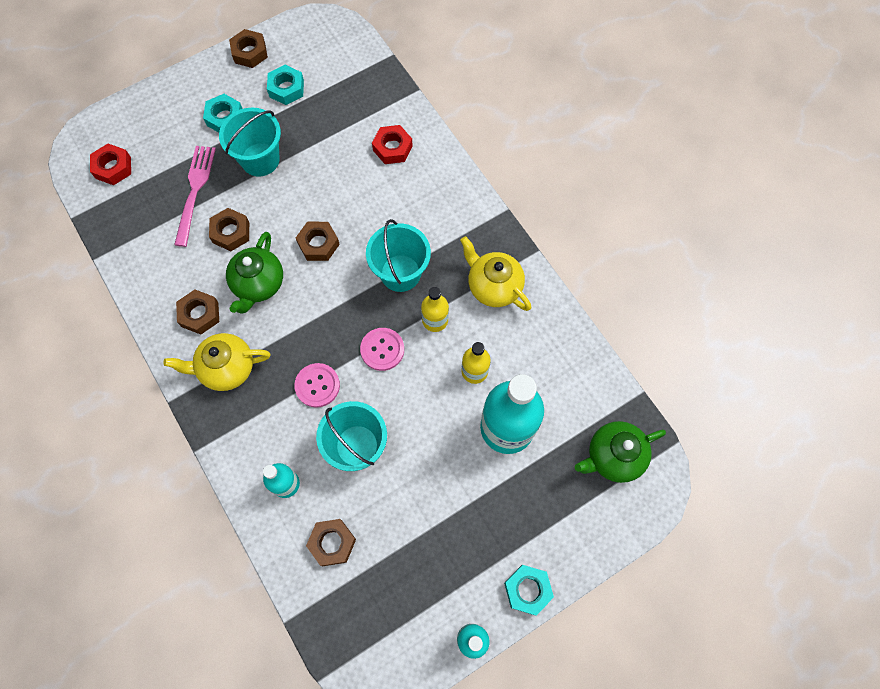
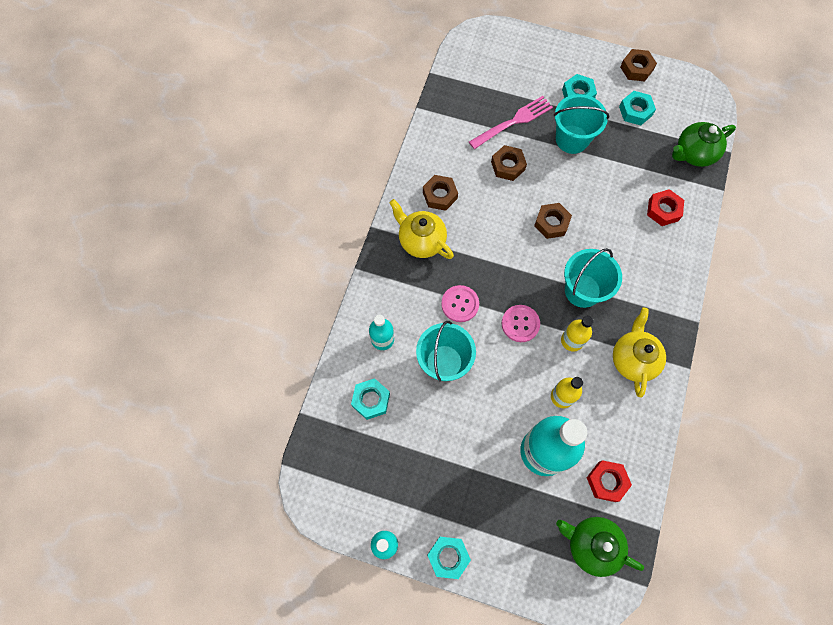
camera: 50 degrees right, 0 degrees up
red nut [90,144,131,185] -> red nut moved to [587,460,632,502]
green teapot [226,232,283,314] -> green teapot moved to [672,122,736,167]
brown nut [306,519,356,566] -> turquoise nut [351,378,390,420]

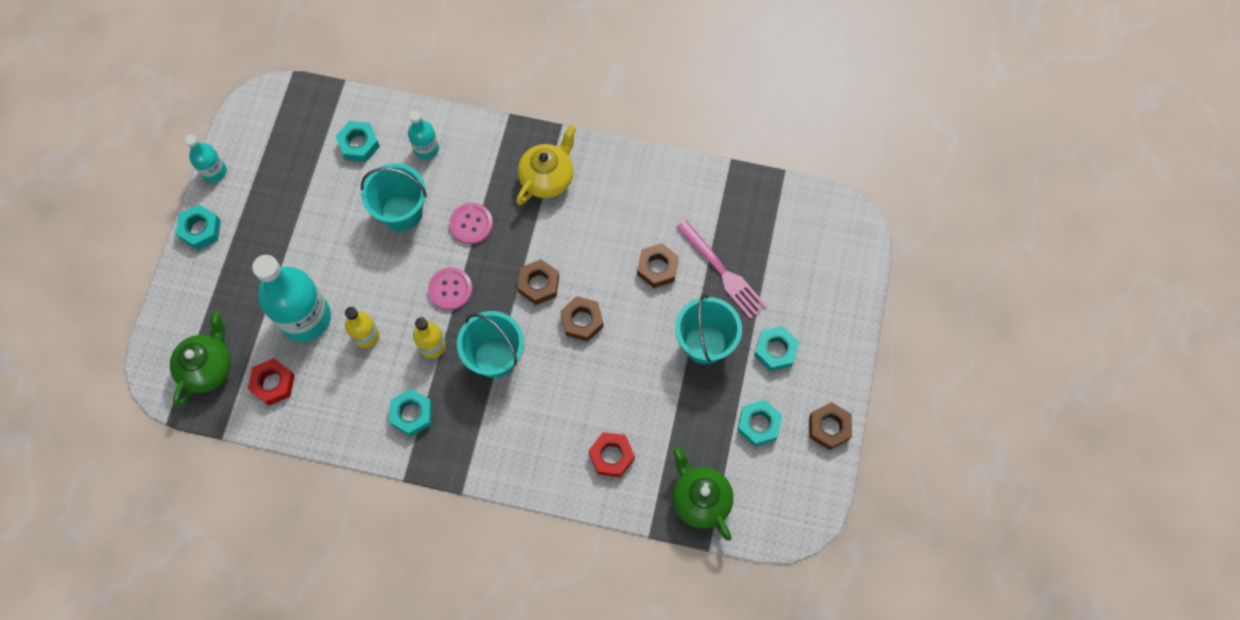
camera: 85 degrees right, 0 degrees up
brown nut [423,175,458,211] -> brown nut moved to [518,259,559,305]
yellow teapot [613,308,666,398] -> turquoise nut [389,389,432,436]

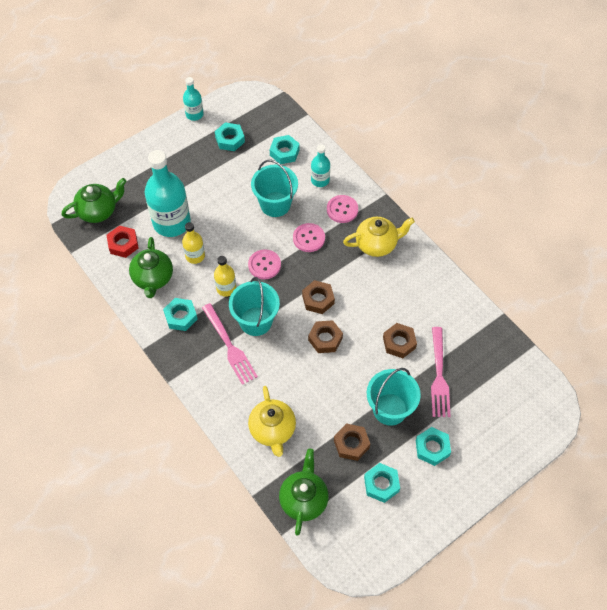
camera: 40 degrees right, 10 degrees down
turquoise nut [176,205,221,250] -> turquoise nut moved to [215,123,245,151]
red nut [589,432,635,477] -> yellow teapot [248,386,296,457]
brown nut [809,402,852,450] -> brown nut moved to [334,423,370,461]
none -> green teapot [129,237,173,298]
none -> pink fork [202,303,258,385]
none -> pink button [327,195,358,223]

